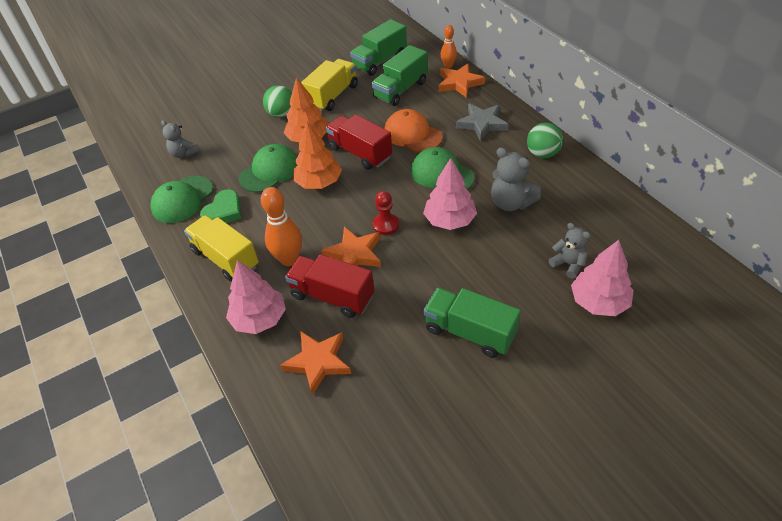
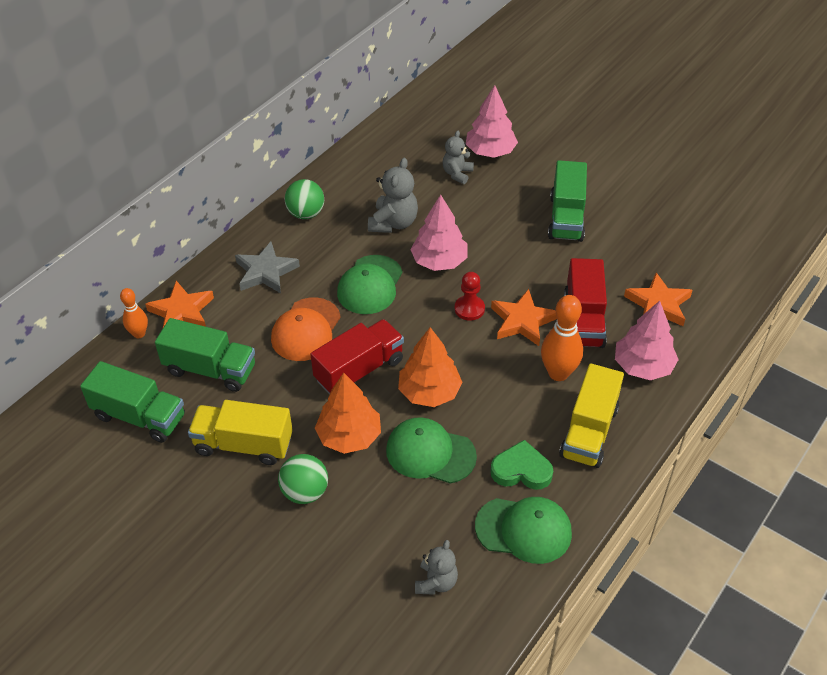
camera: 115 degrees left, 0 degrees up
red truck [325,114,392,170] -> red truck turned 150 degrees counterclockwise [310,319,404,395]

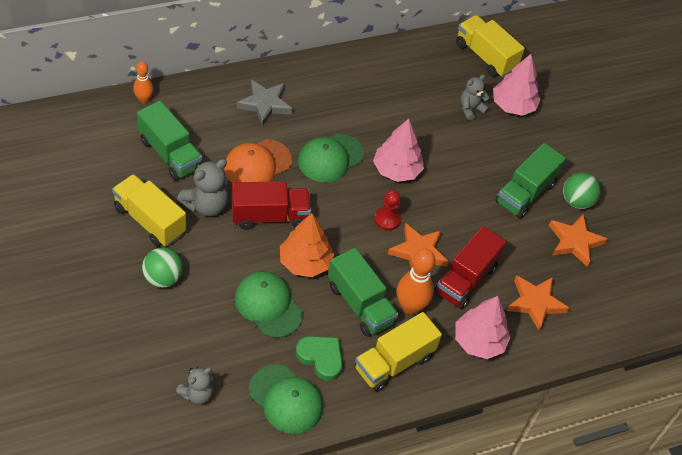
camera: 25 degrees right, 5 degrees up
green truck [80,361,185,443] -> green truck moved to [328,248,398,337]
orange star [145,281,214,327] -> orange star moved to [549,214,608,267]
green ball [284,179,324,219] -> green ball moved to [563,172,601,209]
orange tree [315,373,381,454] -> none
grey teddy bear [368,158,418,233] -> grey teddy bear moved to [177,159,229,216]
none -> yellow truck [456,15,525,77]

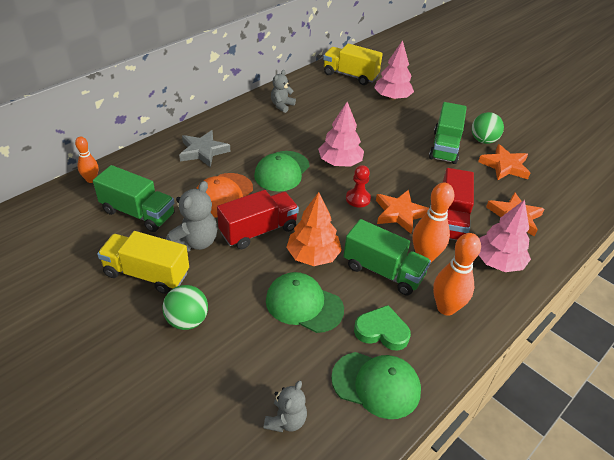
camera: 20 degrees left, 10 degrees down
yellow truck [355,312,442,392] -> orange bowling pin [433,233,481,316]
grey teddy bear [460,74,490,121] -> grey teddy bear moved to [271,70,296,113]

